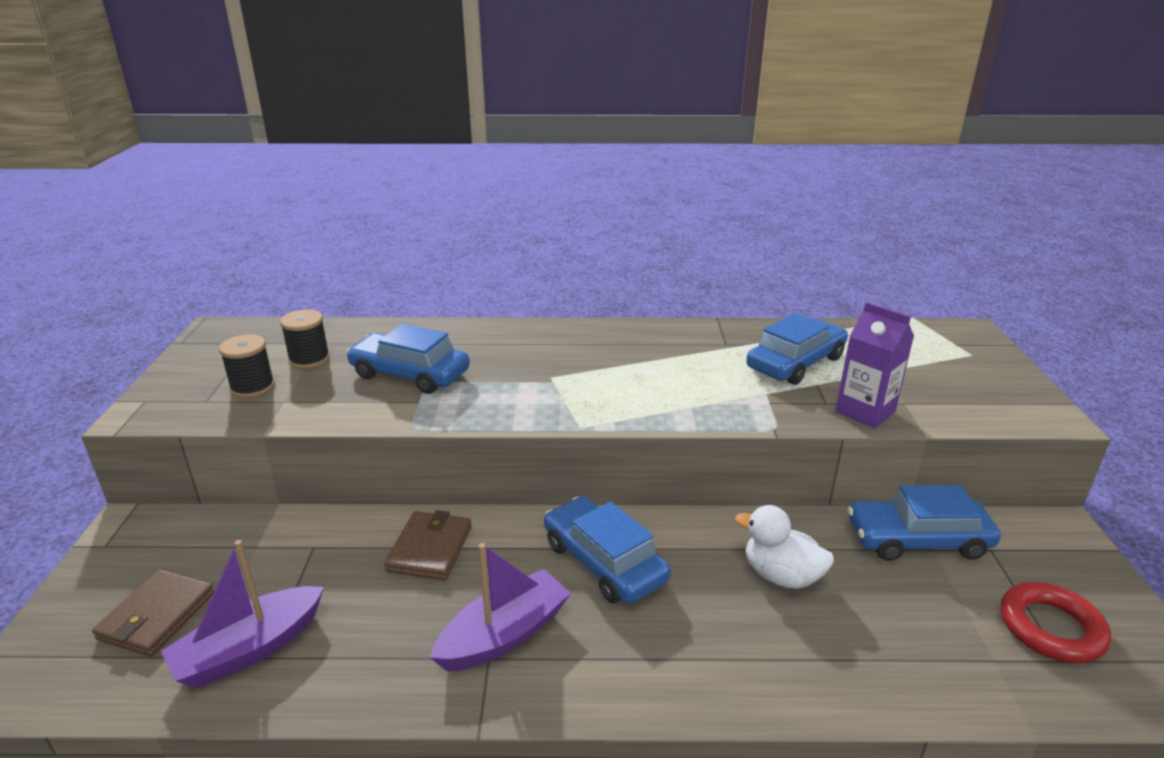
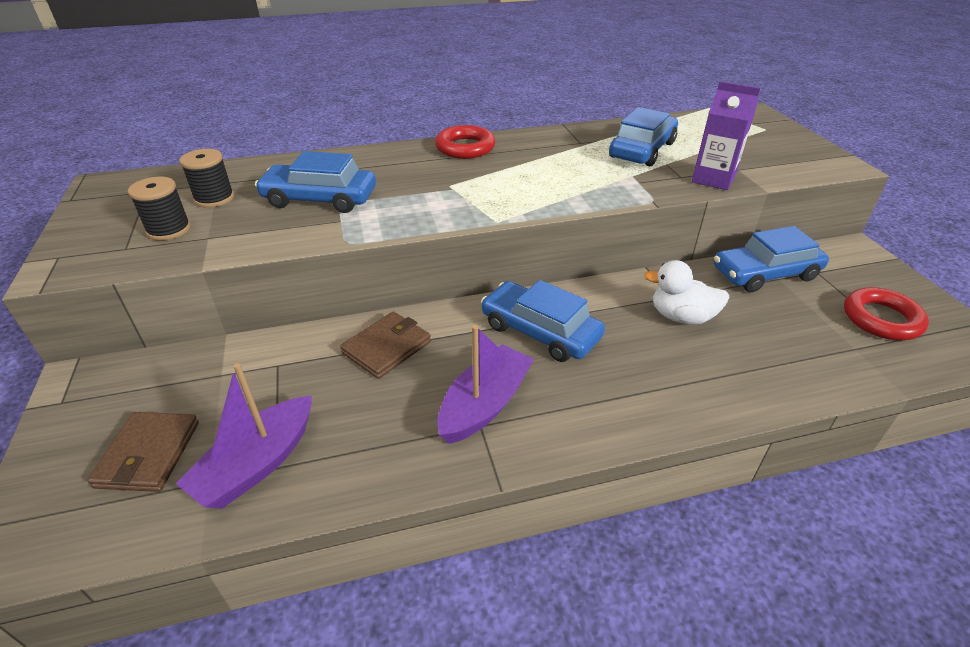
camera: 15 degrees left, 10 degrees up
brown wallet [384,510,472,580] -> brown wallet turned 45 degrees clockwise [340,311,431,379]
none -> red ring [435,125,495,159]

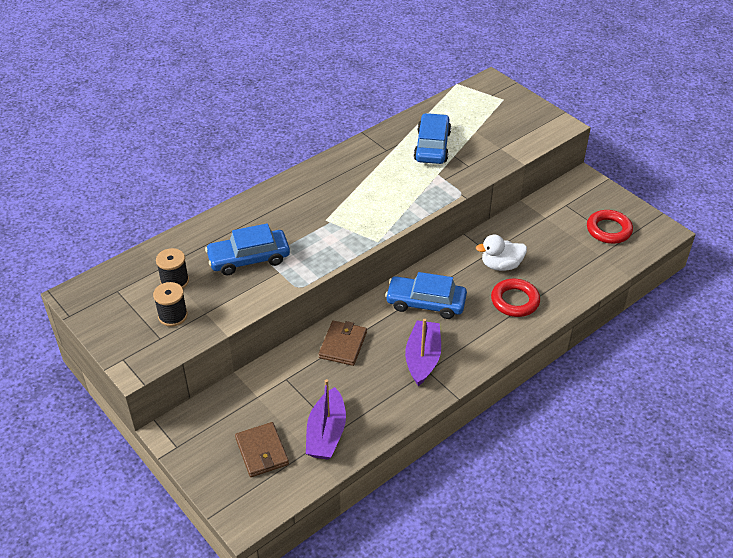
camera: 25 degrees left, 5 degrees up
red ring [435,125,495,159] -> red ring moved to [491,279,540,317]
purple carton [692,81,760,190] -> none
blue car [714,226,829,292] -> none

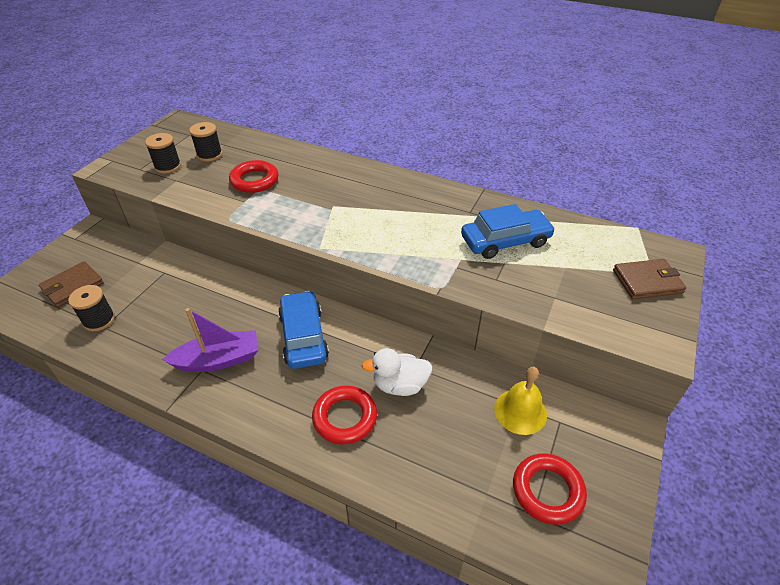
camera: 65 degrees right, 0 degrees up
blue car [205,223,290,275] -> red ring [229,160,279,193]
purple boat [306,379,346,459] -> black spool [68,285,115,331]
brown wallet [319,321,367,366] -> brown wallet moved to [613,259,686,299]
white duck [476,235,527,271] -> white duck turned 60 degrees counterclockwise [362,348,433,396]
none -> yellow bell [494,367,547,435]

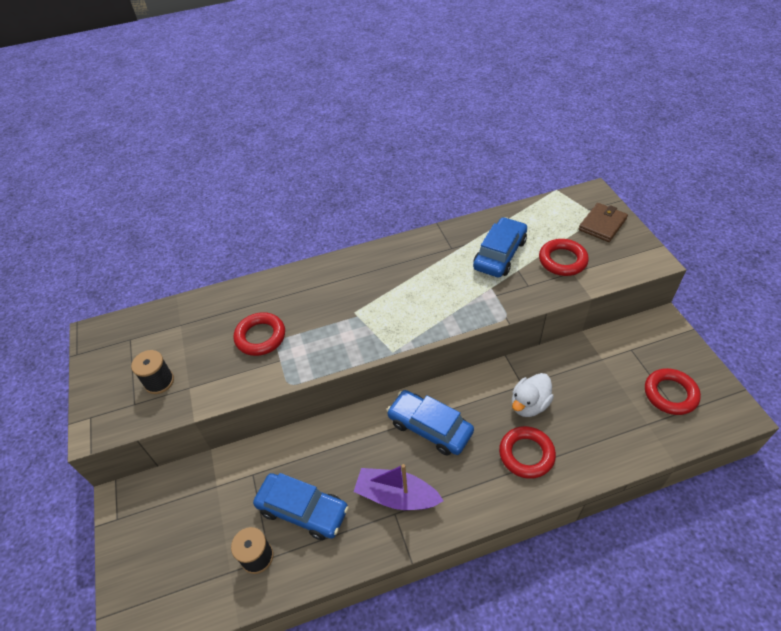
camera: 40 degrees left, 5 degrees up
brown wallet [39,261,104,307] -> none
purple boat [162,308,258,372] -> purple boat turned 105 degrees counterclockwise [354,464,443,510]
black spool [189,122,222,162] -> none
yellow bell [494,367,547,435] -> none
none -> blue car [253,473,349,540]
none -> red ring [539,239,589,276]

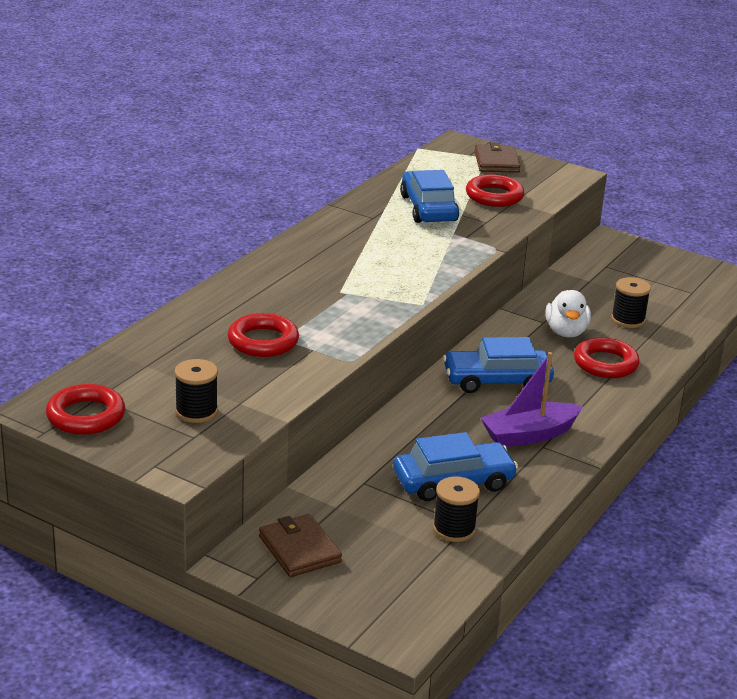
camera: 45 degrees left, 20 degrees down
red ring [645,368,701,415] -> red ring moved to [46,384,125,435]
none -> brown wallet [259,514,342,577]
none -> black spool [611,277,651,328]

